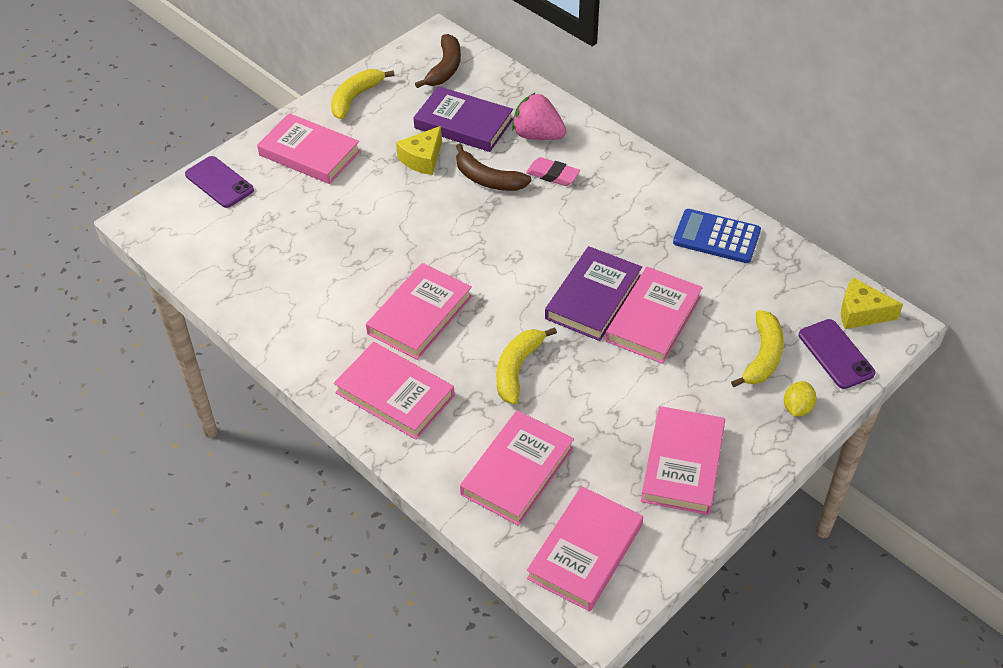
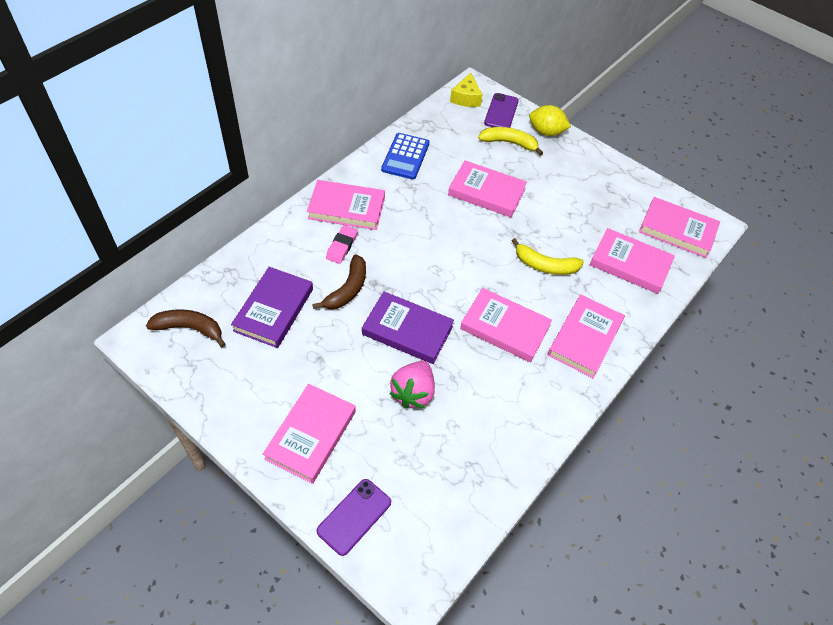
camera: 100 degrees left, 5 degrees up
yellow banana [331,69,395,119] -> none
yellow cheese [396,126,442,175] -> none
pink strawberry [512,92,566,140] -> pink strawberry moved to [389,361,435,408]
purple book [545,246,642,341] -> purple book moved to [362,291,454,364]
pink book [641,406,725,515] -> pink book moved to [307,180,385,230]
yellow lemon [784,381,816,417] -> yellow lemon [529,105,571,136], size x1.55
purple phone [799,319,875,389] -> purple phone turned 45 degrees counterclockwise [484,93,519,128]

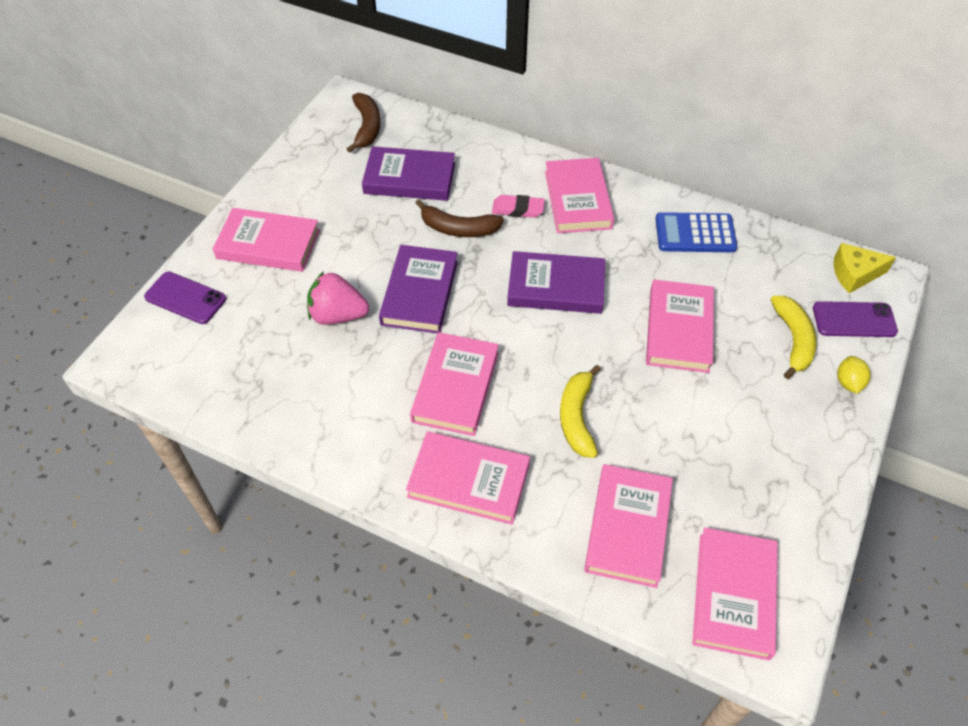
camera: 80 degrees right, 0 degrees up
yellow lemon [529,105,571,136] -> yellow lemon [837,356,871,394], size x0.64
none -> purple book [507,251,605,314]

